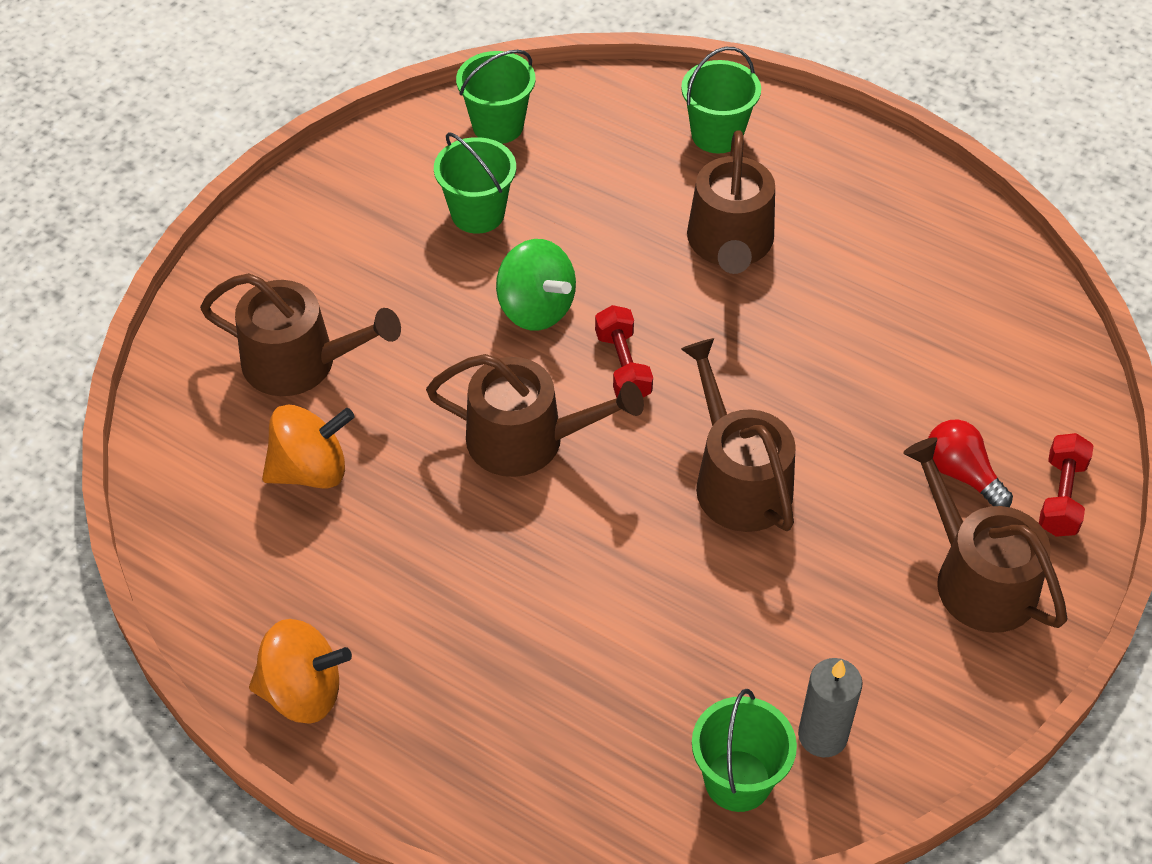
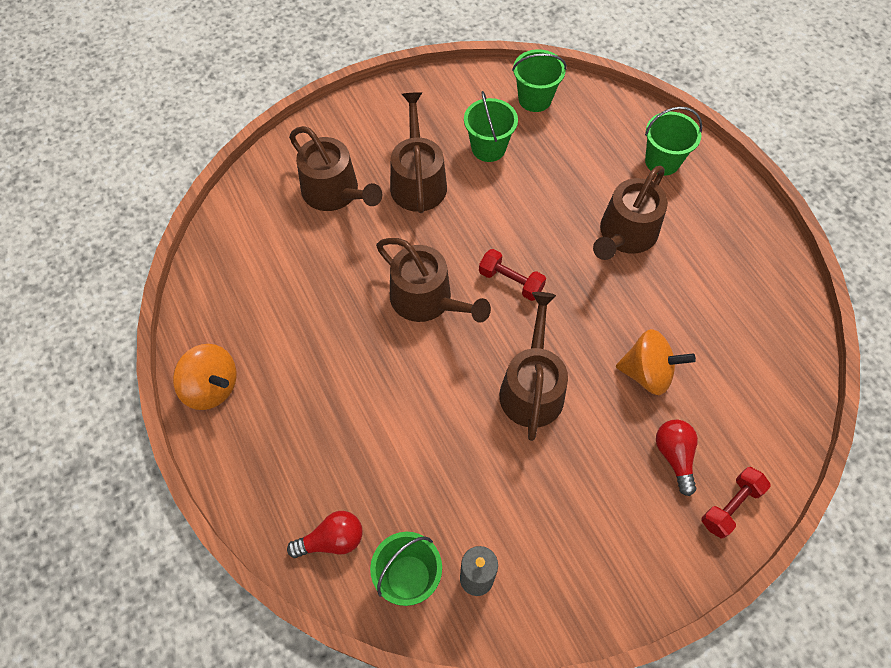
camera: 30 degrees right, 10 degrees up
orange spinning top [262,404,355,489] -> orange spinning top moved to [616,329,696,395]
green spinning top [496,239,576,330] -> none
red dumbbell [595,305,653,398] -> red dumbbell turned 75 degrees counterclockwise [479,249,546,301]
brown watering can [903,437,1067,633] -> brown watering can moved to [390,92,447,213]
none -> red light bulb [287,511,362,558]

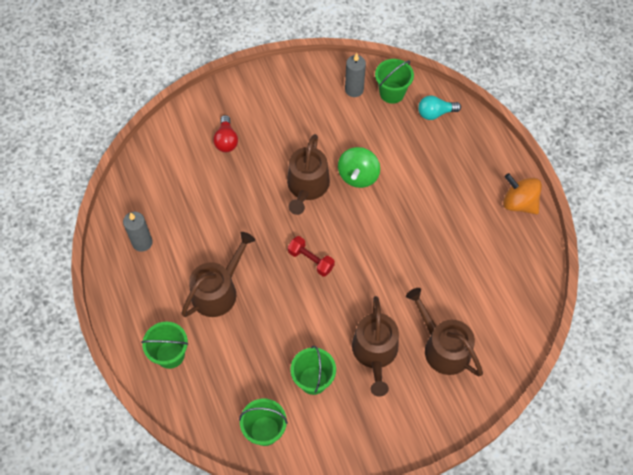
camera: 175 degrees left, 0 degrees up
red light bulb [287,511,362,558] -> turquoise light bulb [418,96,461,120]
brown watering can [376,238,491,323] -> none
orange spinning top [616,329,696,395] -> none
red dumbbell [701,467,771,539] -> none
none -> grey candle [123,212,153,252]
none -> green spinning top [338,147,380,188]

